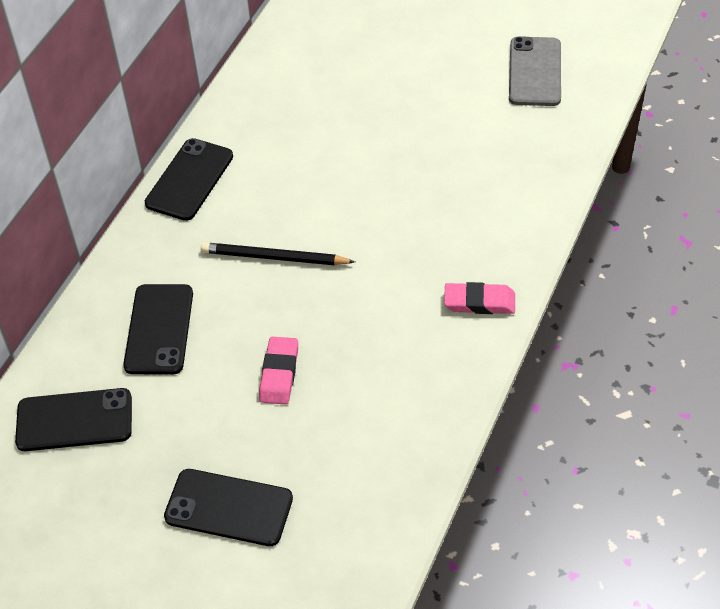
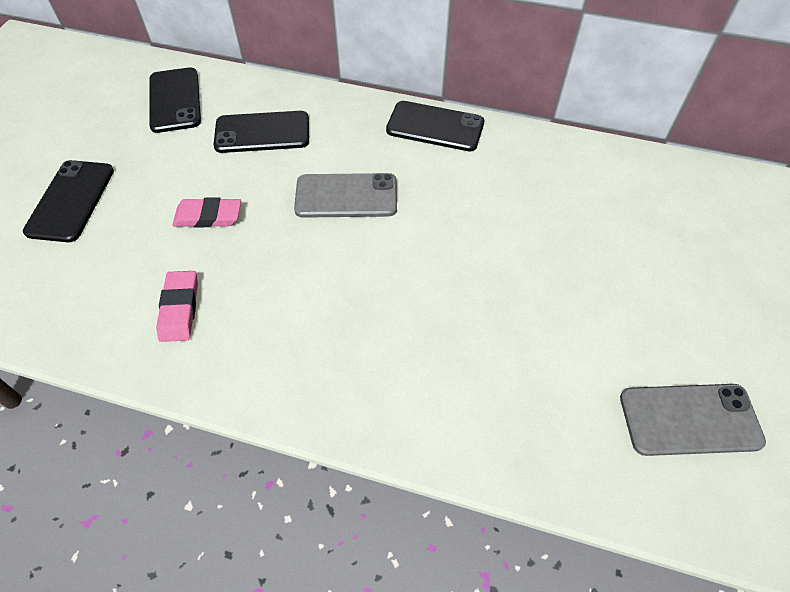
camera: 80 degrees right, 5 degrees up
black pencil [201,242,355,265] -> grey phone [294,173,397,218]
pink eraser [444,282,515,314] -> pink eraser moved to [156,271,198,342]

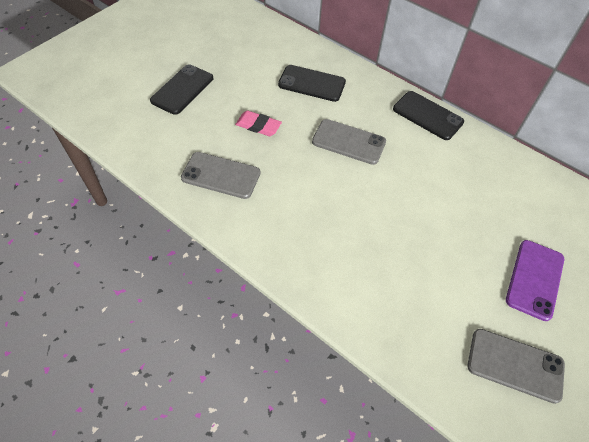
camera: 20 degrees right, 0 degrees up
black phone [149,67,201,133] -> none
pink eraser [156,271,198,342] -> grey phone [181,152,260,199]
none -> purple phone [506,240,564,321]

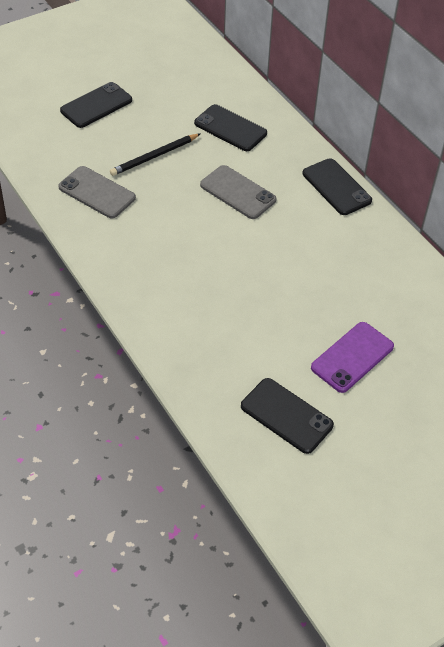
camera: 20 degrees right, 5 degrees down
pink eraser [235,111,282,136] -> black pencil [110,133,201,176]
grey phone [468,329,565,404] -> black phone [241,378,334,454]

